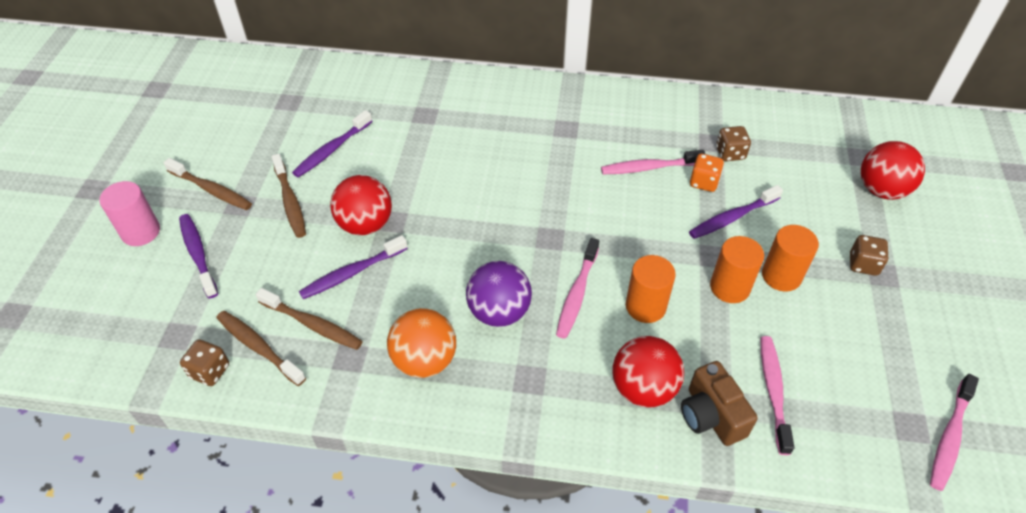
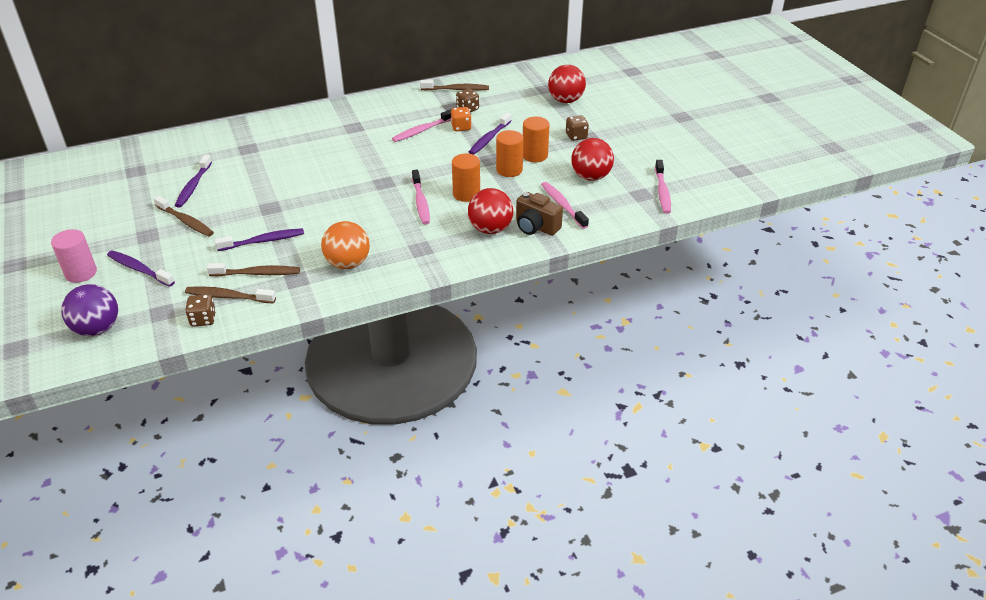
camera: 30 degrees left, 10 degrees down
brown toothbrush [164,158,252,210] -> brown toothbrush moved to [420,80,489,91]
purple toothbrush [299,235,408,299] -> purple toothbrush turned 135 degrees counterclockwise [215,228,304,251]
red ball [330,175,392,235] -> red ball moved to [571,138,614,181]
purple ball [466,261,532,327] -> purple ball moved to [61,284,118,336]

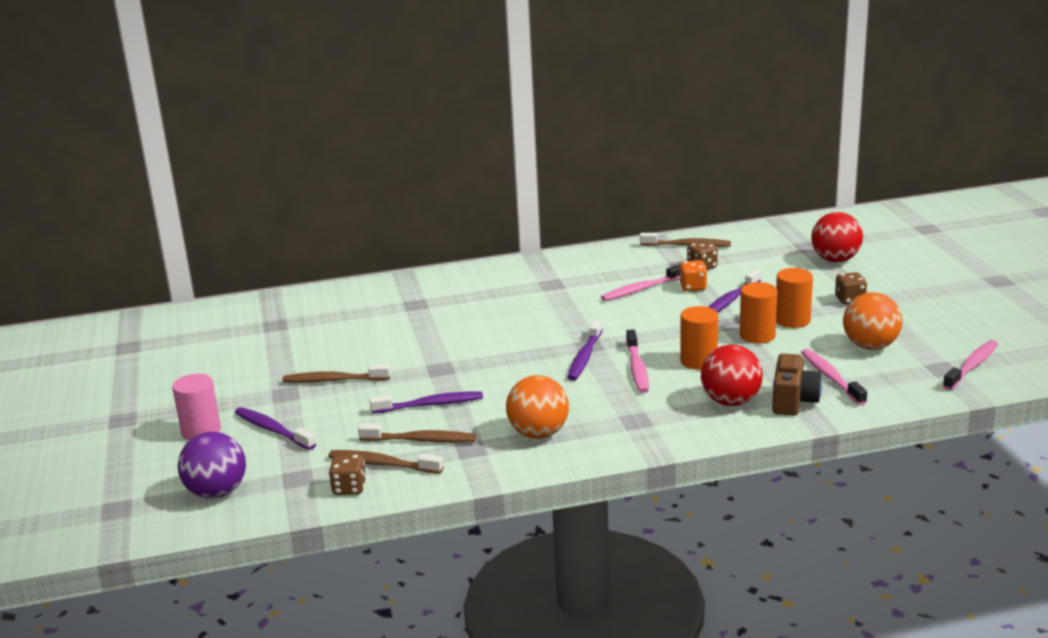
camera: 10 degrees right, 15 degrees down
brown toothbrush [154,196,214,237] -> brown toothbrush turned 135 degrees clockwise [282,364,391,383]
purple toothbrush [175,155,212,208] -> purple toothbrush moved to [567,319,603,381]
brown camera [516,192,563,236] -> brown camera turned 120 degrees counterclockwise [772,353,822,416]
red ball [571,138,614,181] -> orange ball [843,292,902,350]
pink toothbrush [655,160,671,214] -> pink toothbrush turned 150 degrees counterclockwise [943,340,998,390]

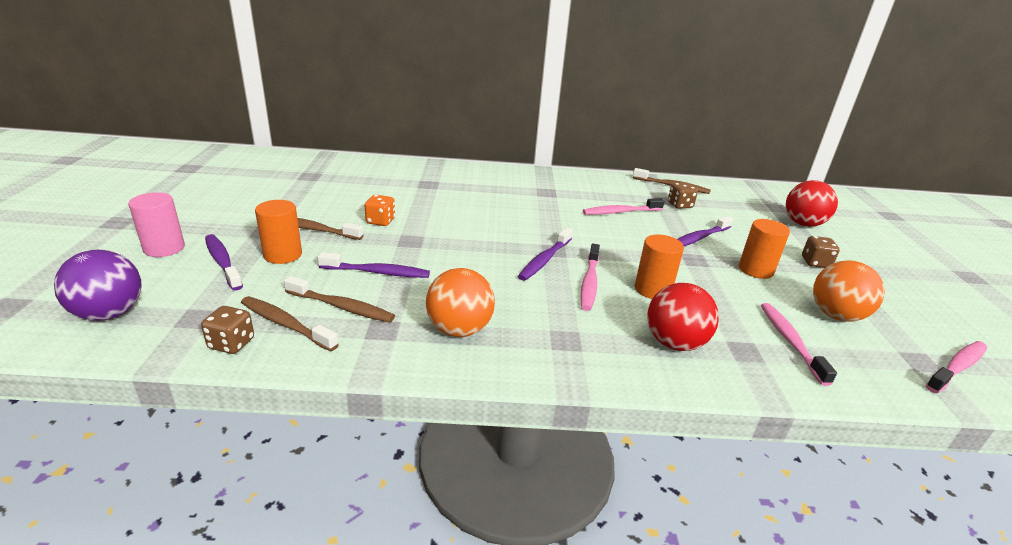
camera: 10 degrees right, 5 degrees up
orange dice [680,260,707,291] -> orange dice moved to [365,195,395,226]
orange cylinder [740,282,777,344] -> orange cylinder moved to [255,200,302,264]
brown camera [772,353,822,416] -> none

